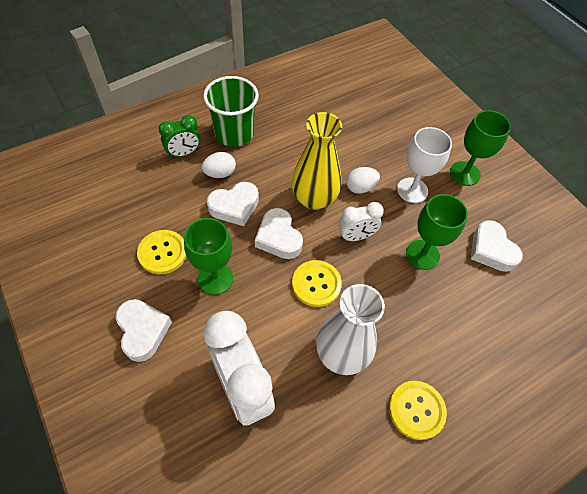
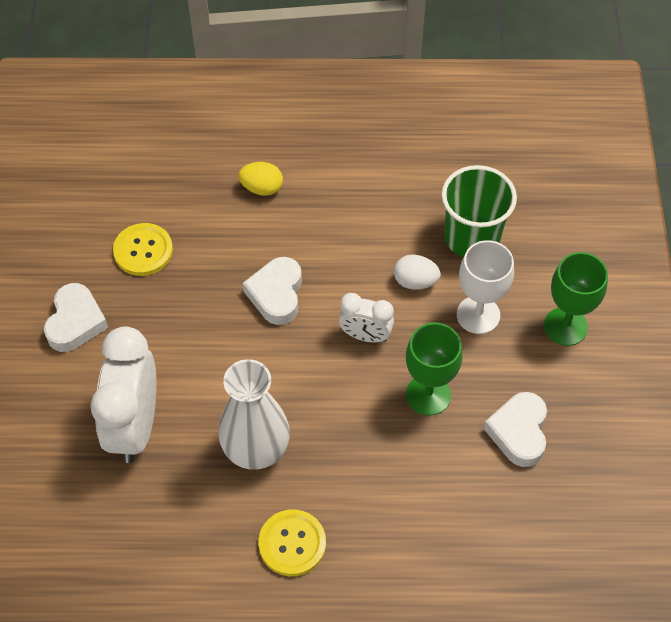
camera: 35 degrees right, 0 degrees up
green clock [158,115,201,158] -> none
green goblet [184,218,233,295] -> none
white egg [202,152,236,178] -> yellow egg [239,162,283,196]
green cup [203,76,259,147] -> green cup moved to [441,165,517,257]
white heart [207,182,259,226] -> none
yellow vase [292,112,342,210] -> none
yellow button [292,260,342,307] -> none

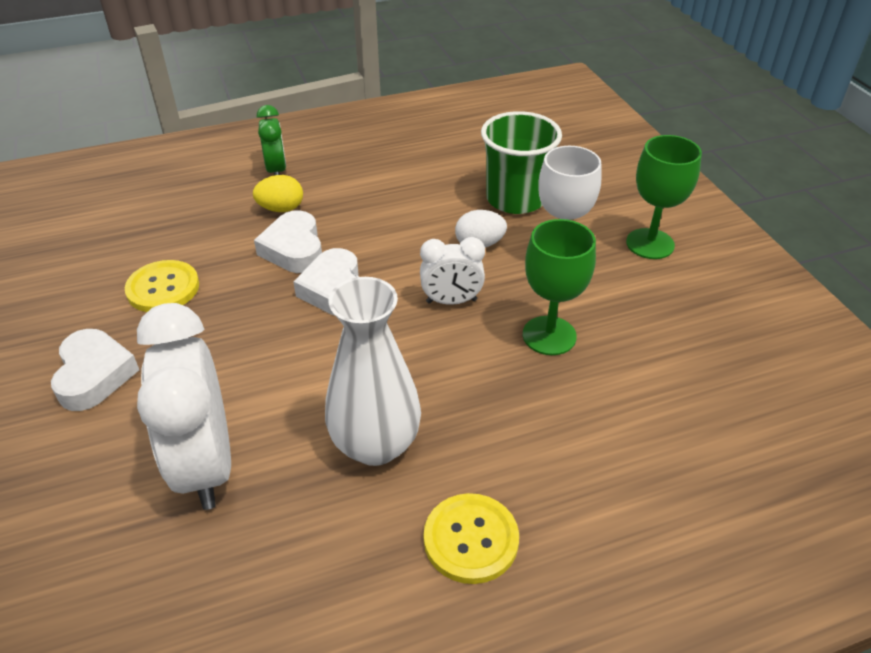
camera: 20 degrees left, 15 degrees down
white heart [484,392,547,467] -> white heart moved to [254,210,322,273]
none -> green clock [257,105,286,175]

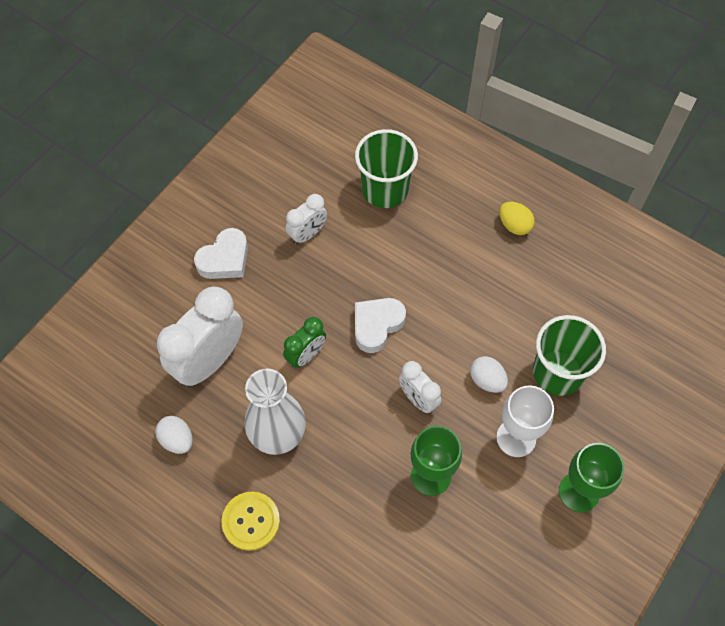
camera: 55 degrees right, 20 degrees up
yellow button [125,260,199,312] -> white clock [286,194,327,245]
yellow egg [253,175,303,212] -> yellow egg moved to [499,202,535,235]
white heart [254,210,322,273] -> none
green clock [257,105,286,175] -> green clock moved to [283,317,326,368]
none -> white egg [155,416,193,454]
none -> green cup [355,129,418,208]

